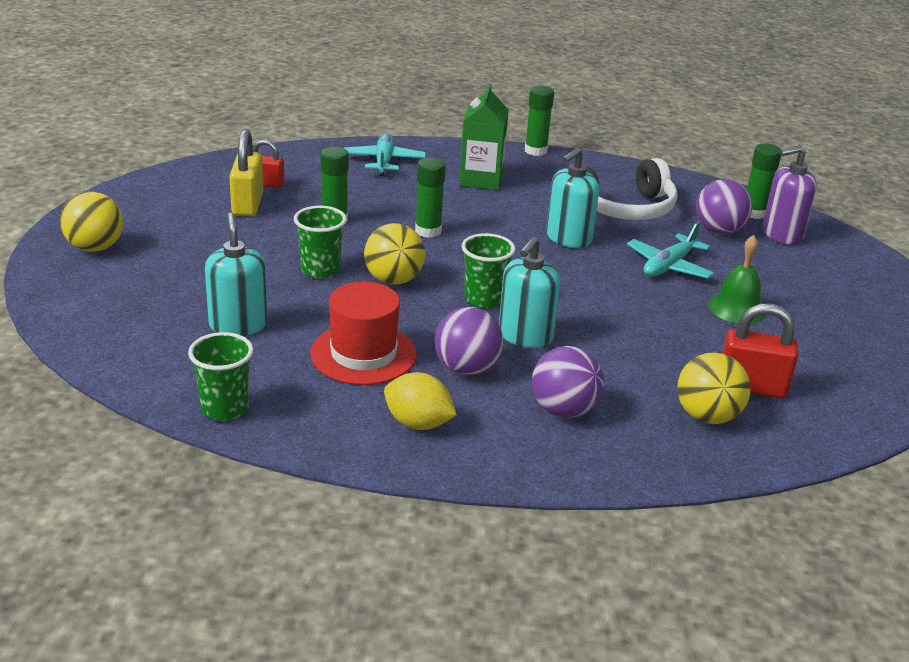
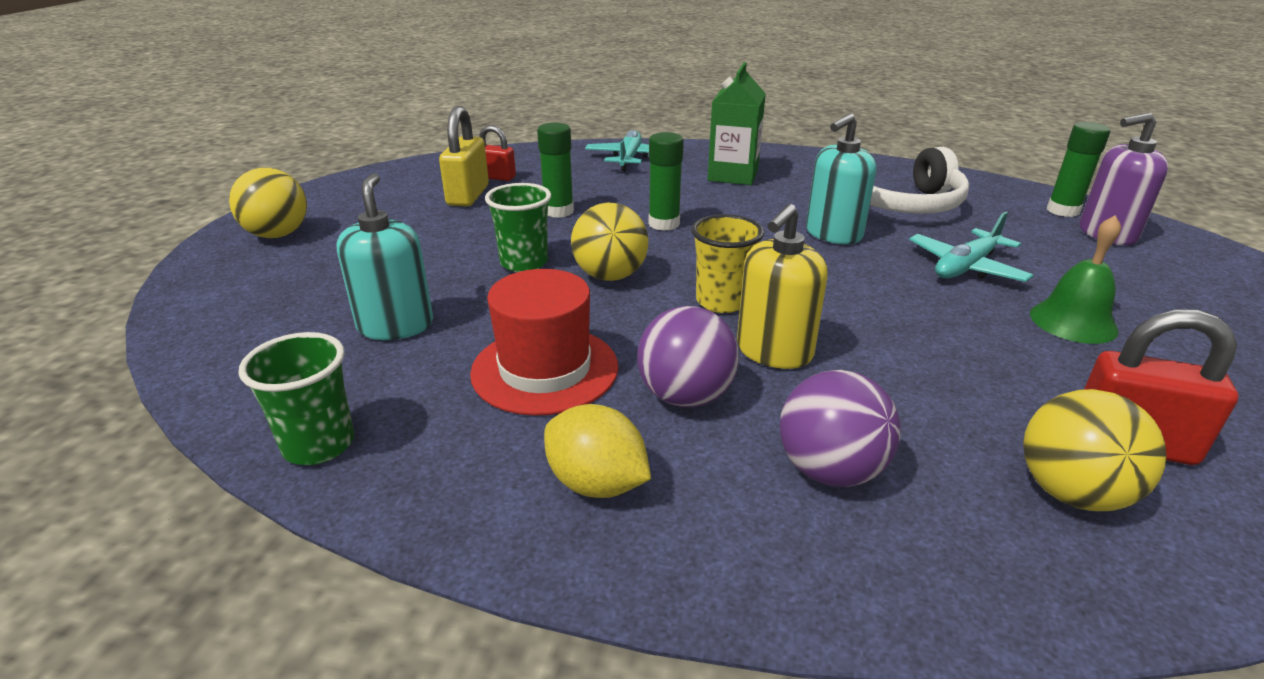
camera: 10 degrees right, 0 degrees up
green cup [462,233,515,308] -> yellow cup [691,214,764,313]
turquoise soap dispenser [499,237,560,348] -> yellow soap dispenser [737,204,827,369]
green glue stick [525,85,554,156] -> none
purple ball [696,179,752,234] -> none

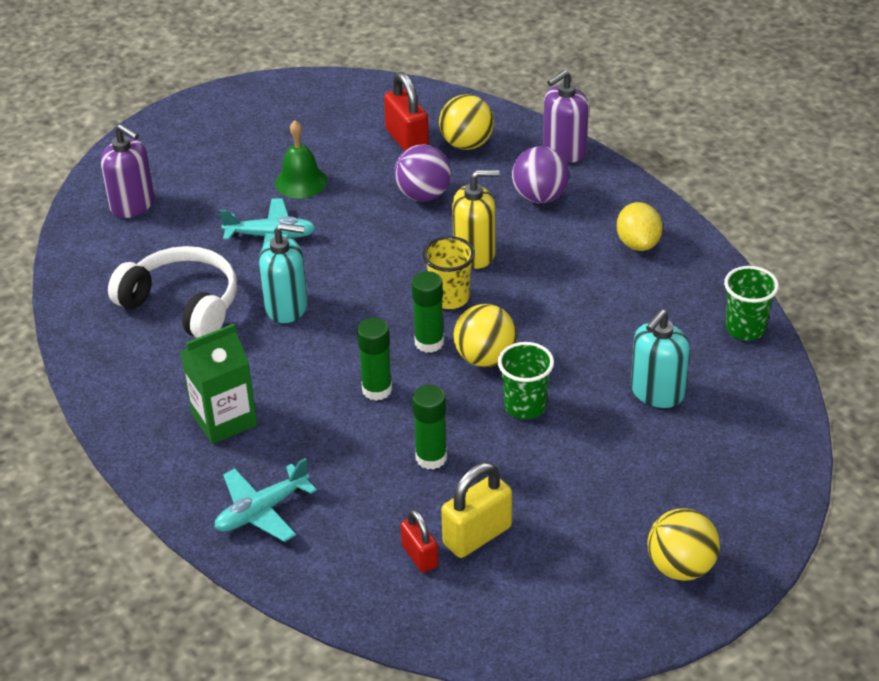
camera: 135 degrees left, 10 degrees up
red hat [470,269,618,416] -> none
purple ball [637,306,739,407] -> purple ball moved to [394,144,451,202]
green glue stick [1047,122,1110,217] -> green glue stick moved to [411,271,444,353]
none -> purple soap dispenser [543,70,589,163]

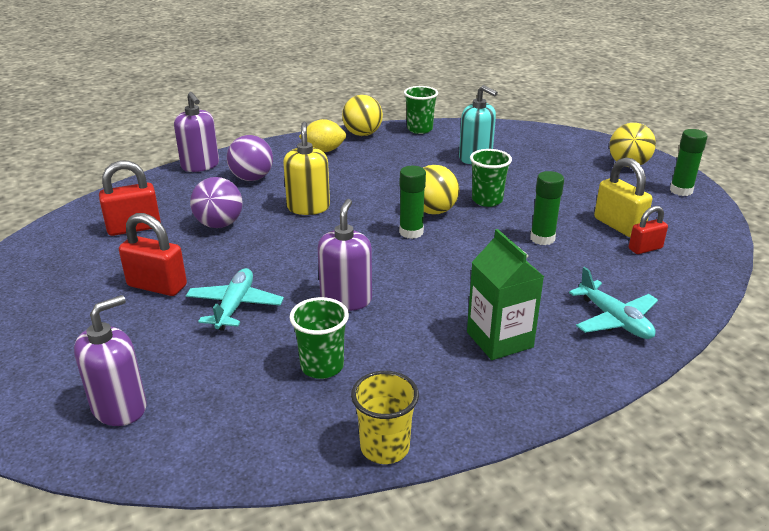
camera: 85 degrees left, 10 degrees down
white headphones [108,246,237,338] -> green cup [289,297,349,379]
turquoise soap dispenser [259,223,308,323] -> purple soap dispenser [318,199,372,311]
green bell [275,120,327,198] -> red padlock [119,213,187,296]
green glue stick [357,318,392,401] -> green glue stick moved to [670,129,708,196]
yellow cup [423,236,475,309] -> yellow cup moved to [351,371,419,464]
yellow ball [439,94,494,150] -> yellow ball moved to [342,95,383,136]

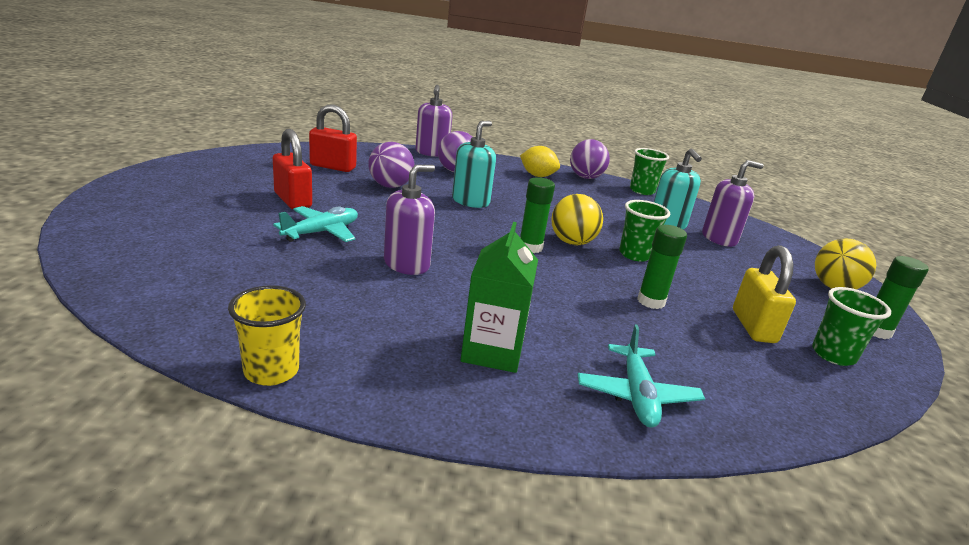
camera: 30 degrees right, 5 degrees down
purple soap dispenser [74,295,147,426] -> purple soap dispenser moved to [702,160,763,247]
yellow soap dispenser [283,122,330,215] -> turquoise soap dispenser [452,121,496,208]
green cup [289,297,349,379] -> green cup moved to [812,287,891,366]
yellow ball [342,95,383,136] -> purple ball [570,139,610,179]
red padlock [629,206,668,254] -> none

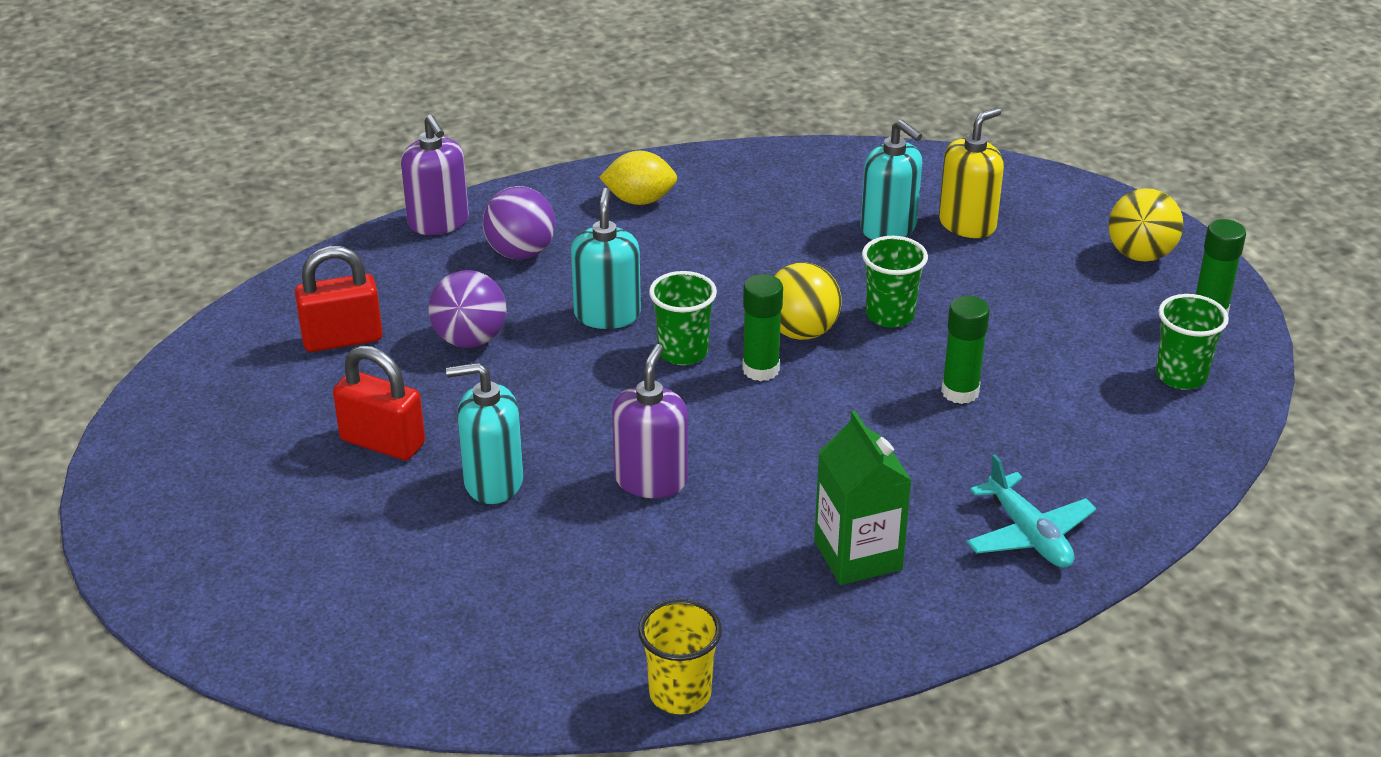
camera: 25 degrees left, 10 degrees up
turquoise plane [273,206,358,242] -> turquoise soap dispenser [446,363,524,504]
purple ball [570,139,610,179] -> none
green cup [630,148,669,195] -> green cup moved to [649,271,717,365]
purple soap dispenser [702,160,763,247] -> yellow soap dispenser [939,107,1004,238]
yellow padlock [733,245,796,343] -> none

